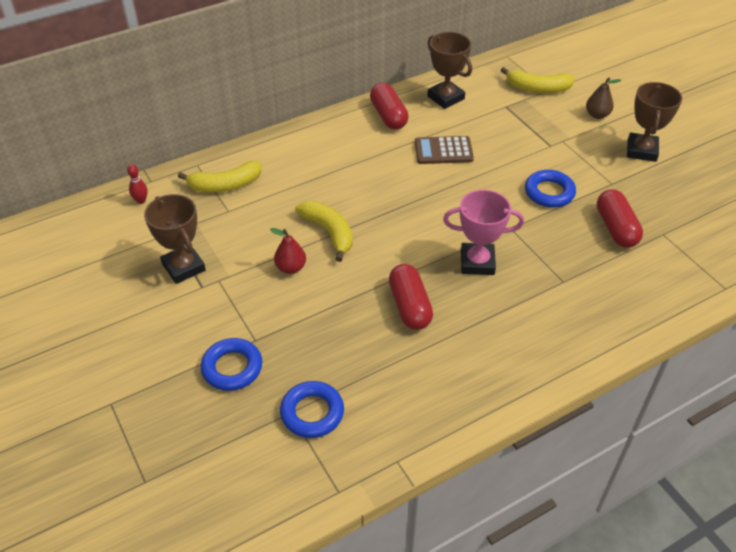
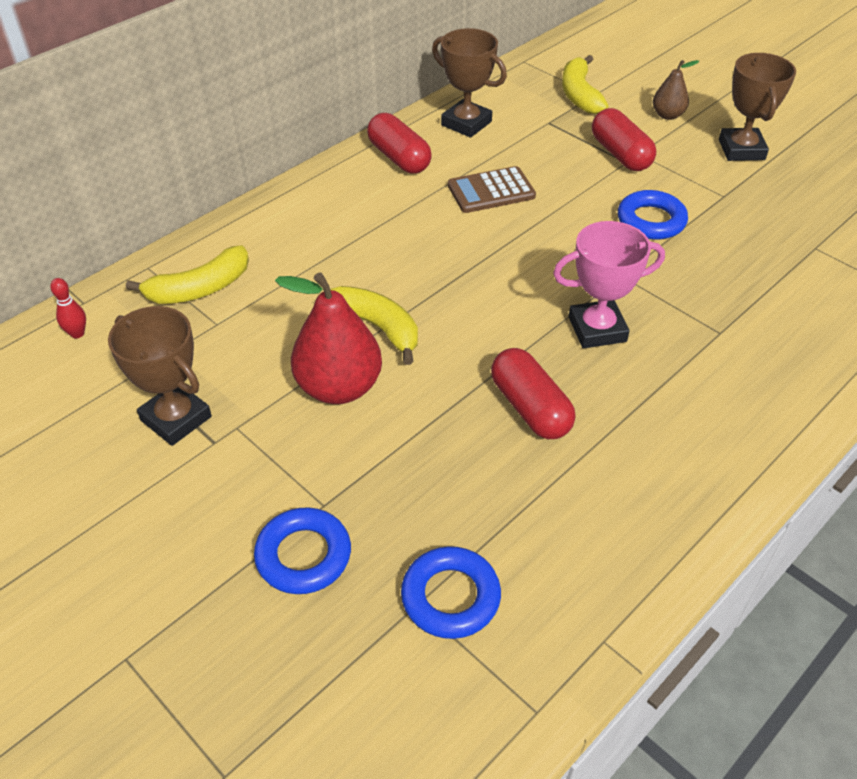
camera: 15 degrees left, 0 degrees up
red pear [270,228,306,274] -> red pear [275,273,382,404], size x1.86
yellow banana [500,67,574,93] -> yellow banana turned 90 degrees clockwise [562,55,608,114]
red capsule [597,189,643,248] -> red capsule moved to [592,108,656,171]

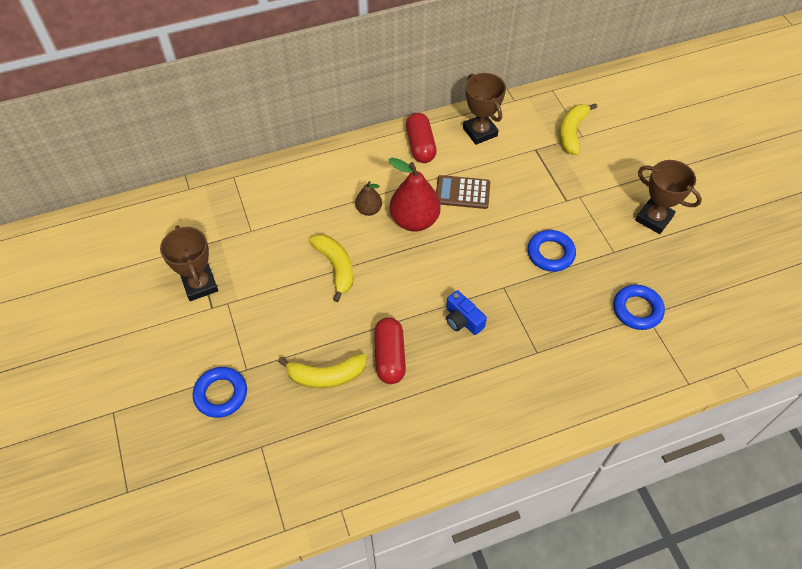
camera: 25 degrees right, 10 degrees up
red bowling pin [50,278,86,338] -> none
yellow banana [126,245,249,304] -> yellow banana moved to [278,353,367,388]
red pear [275,273,382,404] -> red pear moved to [388,157,441,231]
blue ring [401,546,501,639] -> blue ring moved to [613,284,665,330]
pink trophy [553,221,665,348] -> blue camera [446,290,487,335]
red capsule [592,108,656,171] -> none
brown pear [653,60,699,120] -> brown pear moved to [355,181,382,216]
brown trophy [719,53,796,161] -> brown trophy turned 75 degrees counterclockwise [635,160,702,234]

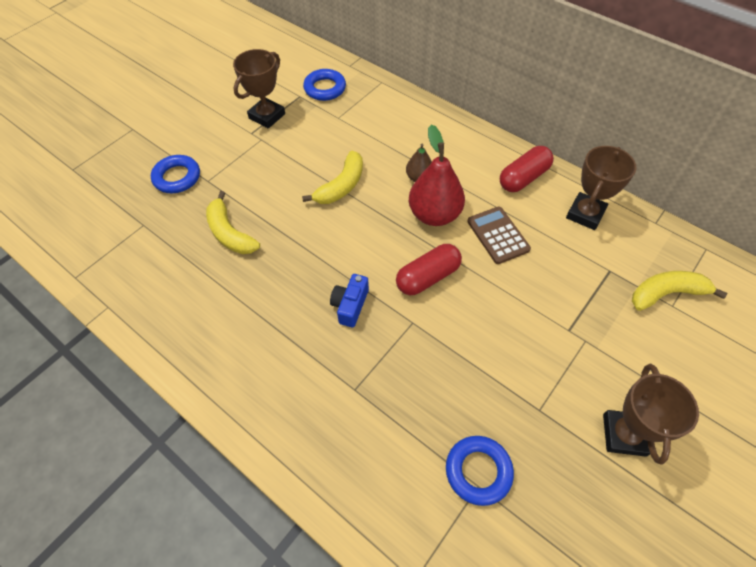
camera: 60 degrees right, 0 degrees up
red capsule [374,317,406,384] -> red capsule moved to [396,244,462,295]
blue ring [527,230,576,272] -> blue ring moved to [303,69,346,101]

